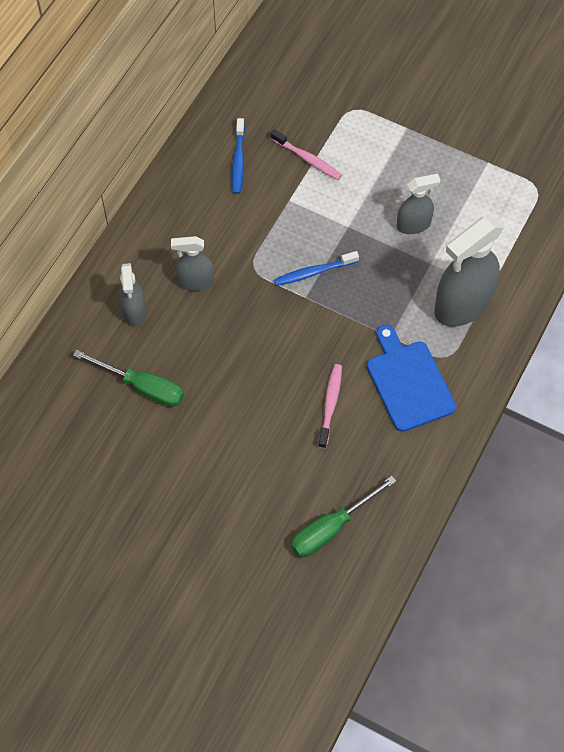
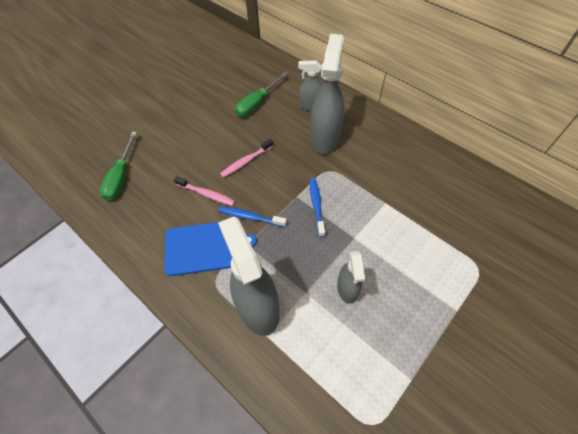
camera: 105 degrees right, 5 degrees down
grey spray bottle [171,236,214,291] -> grey spray bottle [310,34,345,154], size x1.82
blue toothbrush [232,118,245,194] -> blue toothbrush moved to [219,207,287,227]
pink toothbrush [270,129,342,180] -> pink toothbrush moved to [220,139,274,177]
green screwdriver [291,476,396,557] -> green screwdriver turned 150 degrees counterclockwise [100,132,137,201]

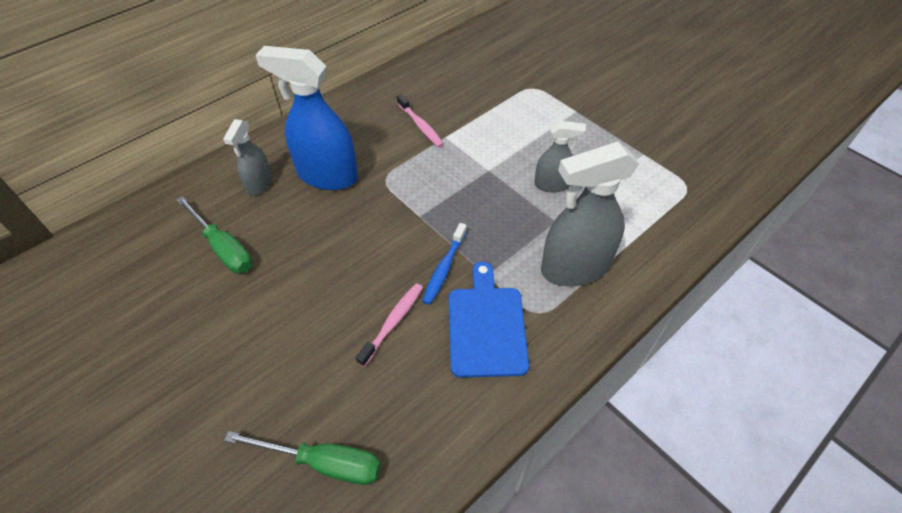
camera: 85 degrees left, 5 degrees down
pink toothbrush [220,139,274,177] -> pink toothbrush moved to [397,94,444,148]
grey spray bottle [310,34,345,154] -> blue spray bottle [255,46,358,190]
blue toothbrush [310,178,325,237] -> none

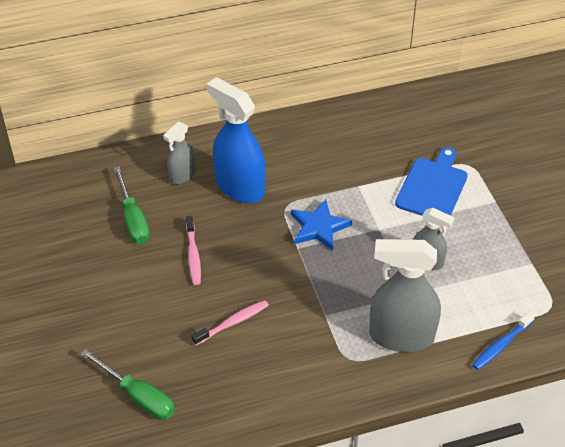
camera: 25 degrees right, 5 degrees down
pink toothbrush [397,94,444,148] -> pink toothbrush moved to [186,216,201,285]
blue toothbrush [422,223,467,305] -> blue toothbrush moved to [472,311,535,370]
blue cutting board [449,261,529,378] -> blue cutting board moved to [395,147,468,216]
none -> blue star [291,199,352,251]

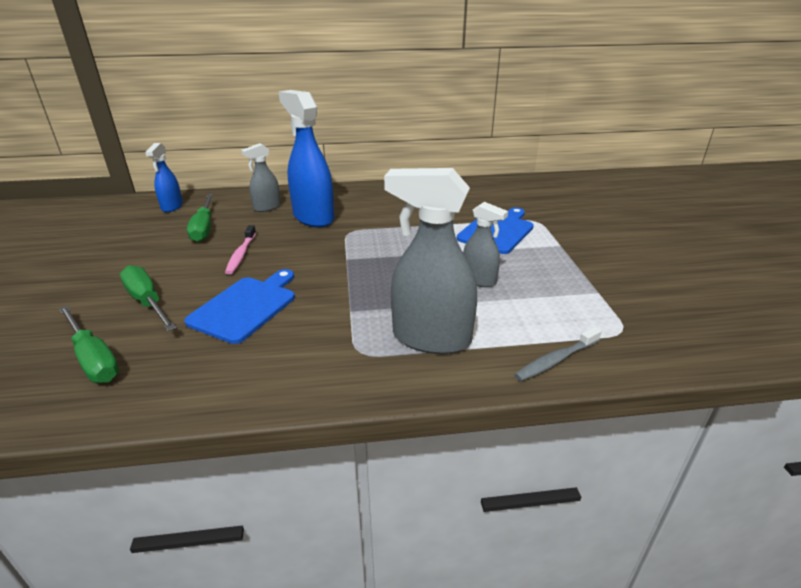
camera: 10 degrees right, 15 degrees down
pink toothbrush [192,300,269,345] -> blue cutting board [184,269,295,344]
blue star [291,199,352,251] -> none
blue toothbrush [472,311,535,370] -> grey toothbrush [514,327,602,381]
none -> green screwdriver [120,265,176,331]
none -> blue spray bottle [145,143,183,212]

